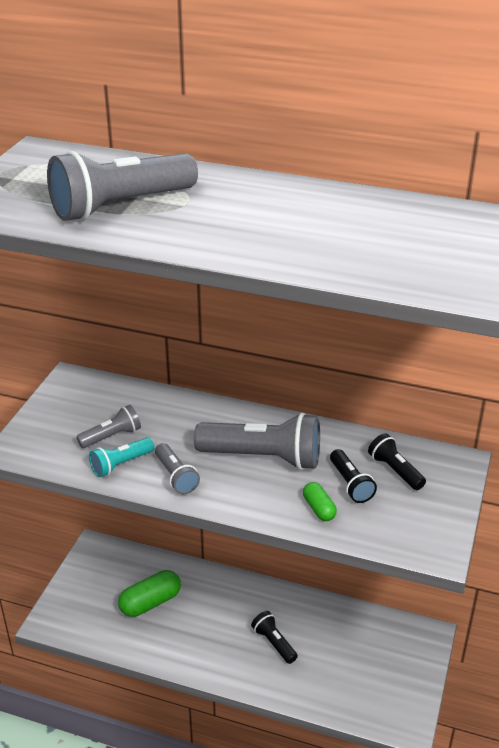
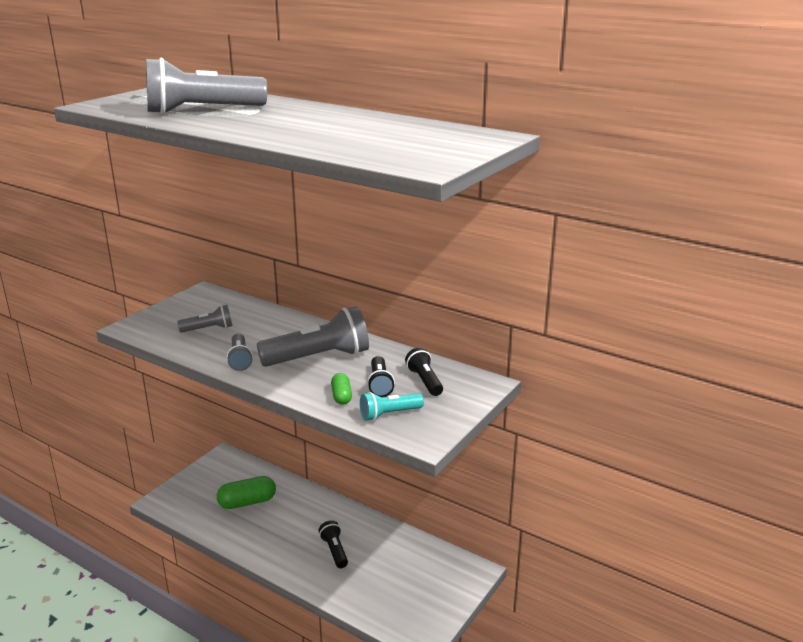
camera: 15 degrees right, 10 degrees down
turquoise flashlight [89,437,154,477] -> turquoise flashlight moved to [360,392,424,421]
grey flashlight [194,413,320,470] -> grey flashlight turned 45 degrees counterclockwise [257,307,369,367]

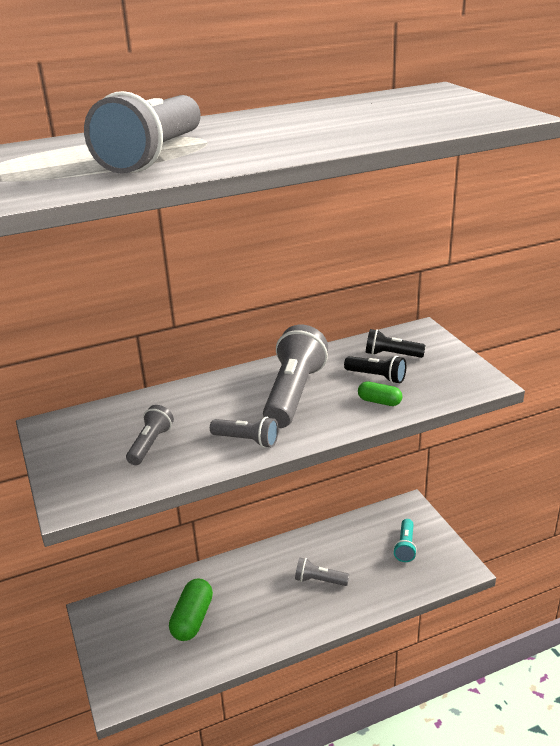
camera: 55 degrees left, 5 degrees up
black flashlight [319,520,348,568] -> grey flashlight [295,558,349,586]
turquoise flashlight [360,392,424,421] -> turquoise flashlight moved to [393,519,417,562]

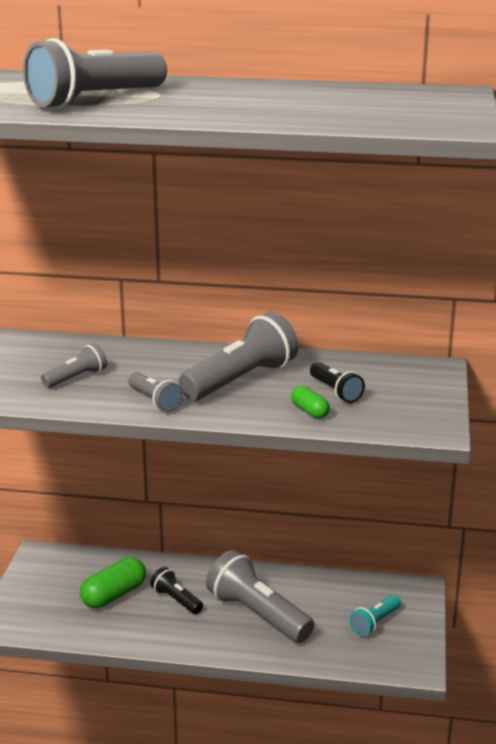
camera: 30 degrees right, 5 degrees down
grey flashlight [295,558,349,586] -> grey flashlight [206,550,314,643], size x1.92
black flashlight [366,329,426,358] -> black flashlight moved to [150,567,203,614]

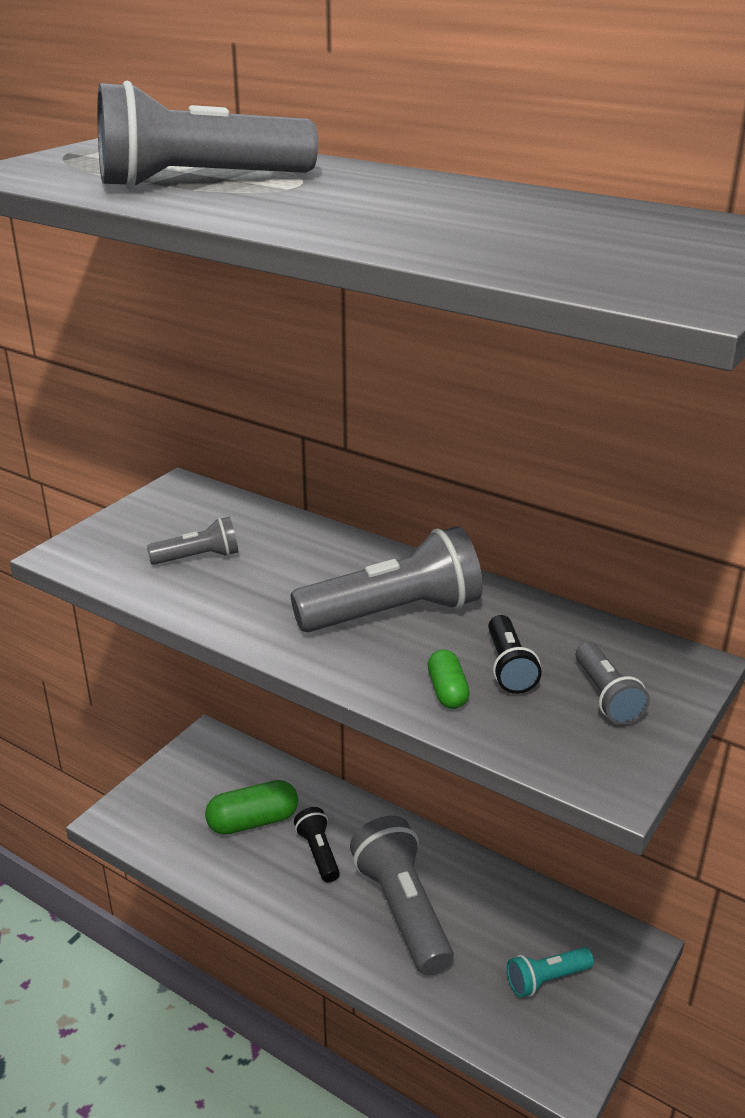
camera: 25 degrees right, 5 degrees up
grey flashlight [128,372,183,412] -> grey flashlight moved to [576,642,650,725]

